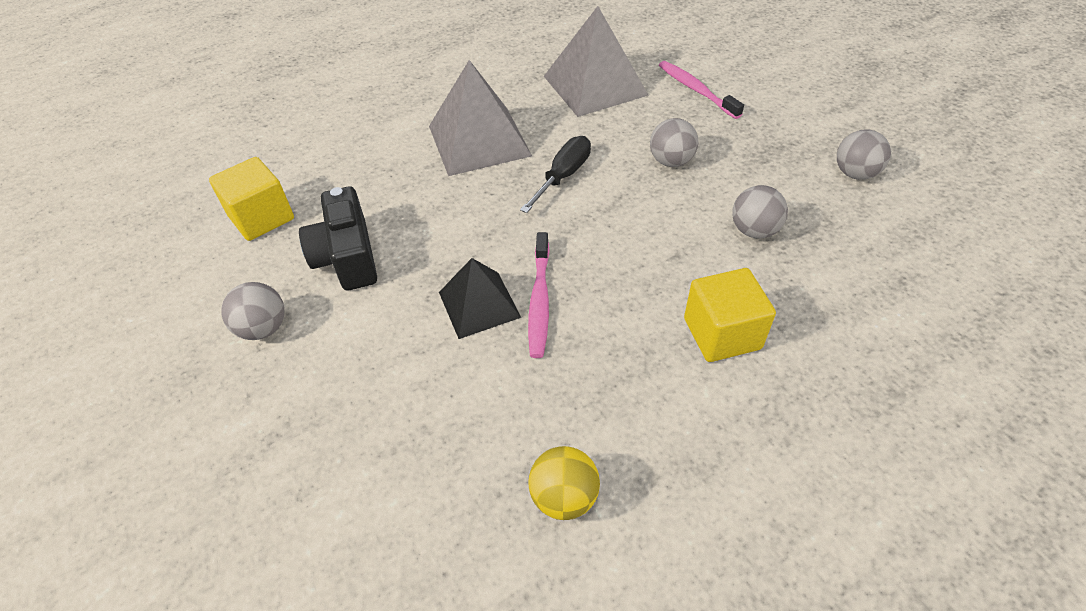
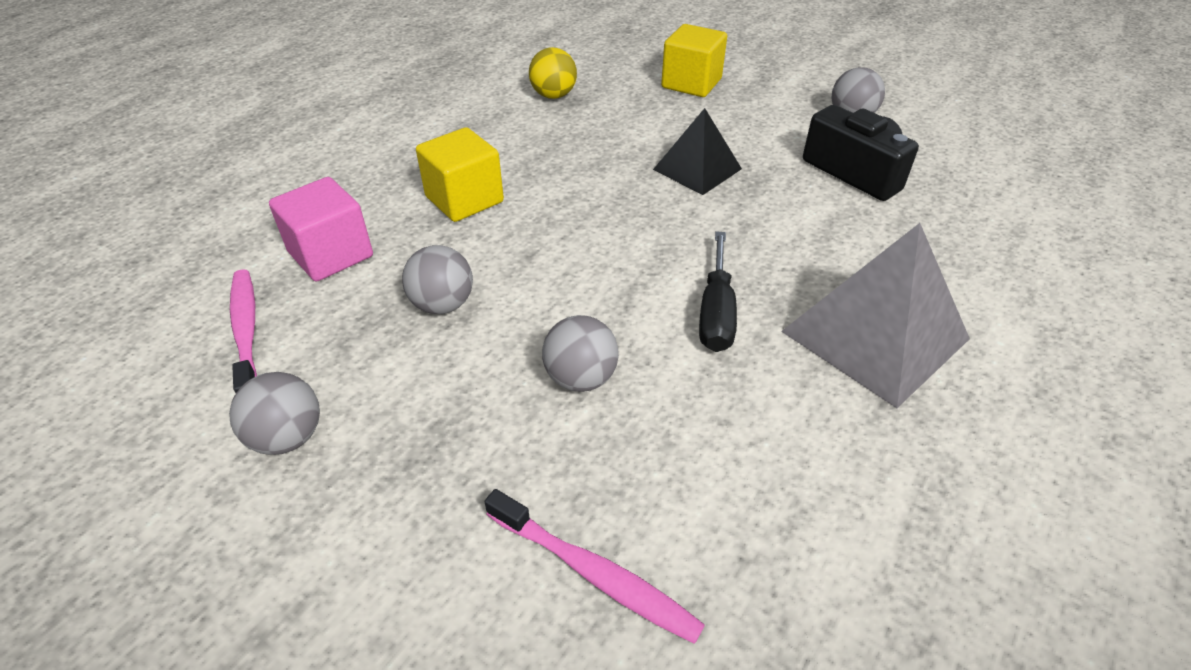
camera: 155 degrees right, 5 degrees down
yellow cube [209,157,294,241] -> yellow cube moved to [661,24,727,97]
pink toothbrush [528,232,550,358] -> pink toothbrush moved to [230,269,257,393]
grey pyramid [544,6,649,117] -> none
none -> pink cube [269,177,373,282]

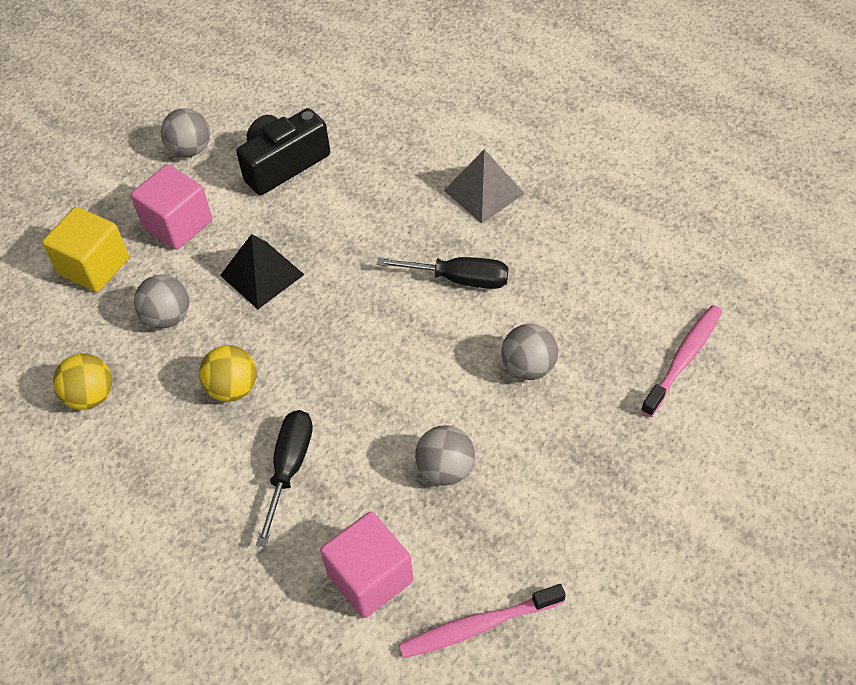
camera: 85 degrees left, 10 degrees up
grey ball [229,372,320,455] -> grey ball moved to [134,275,189,328]
yellow cube [416,127,504,222] -> black screwdriver [256,410,313,547]
grey pyramid [781,223,970,408] -> grey pyramid [444,149,525,223], size x0.62
none -> pink cube [131,164,212,250]
none -> yellow ball [199,345,257,402]

